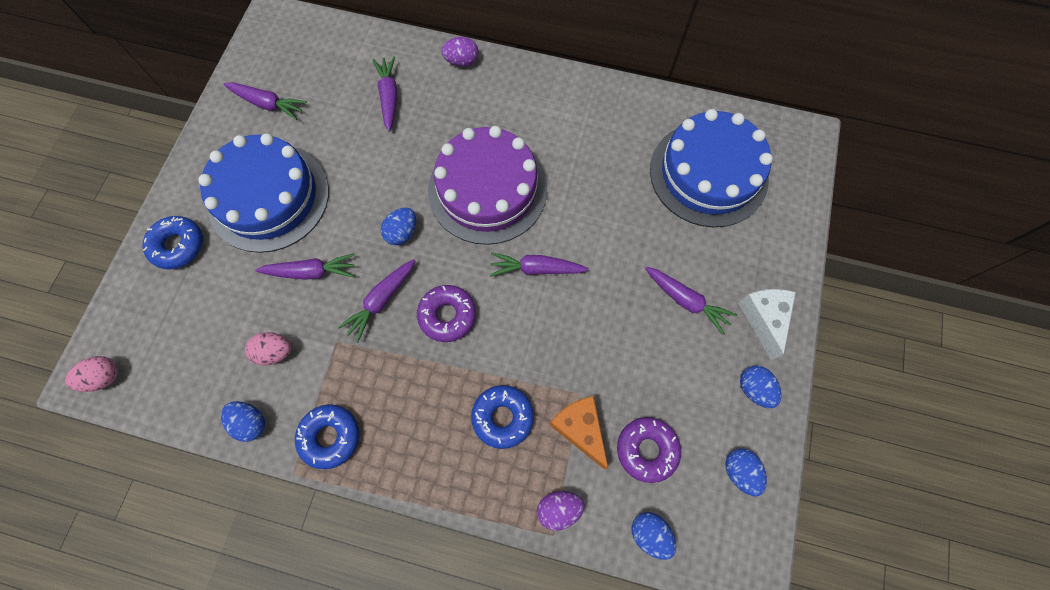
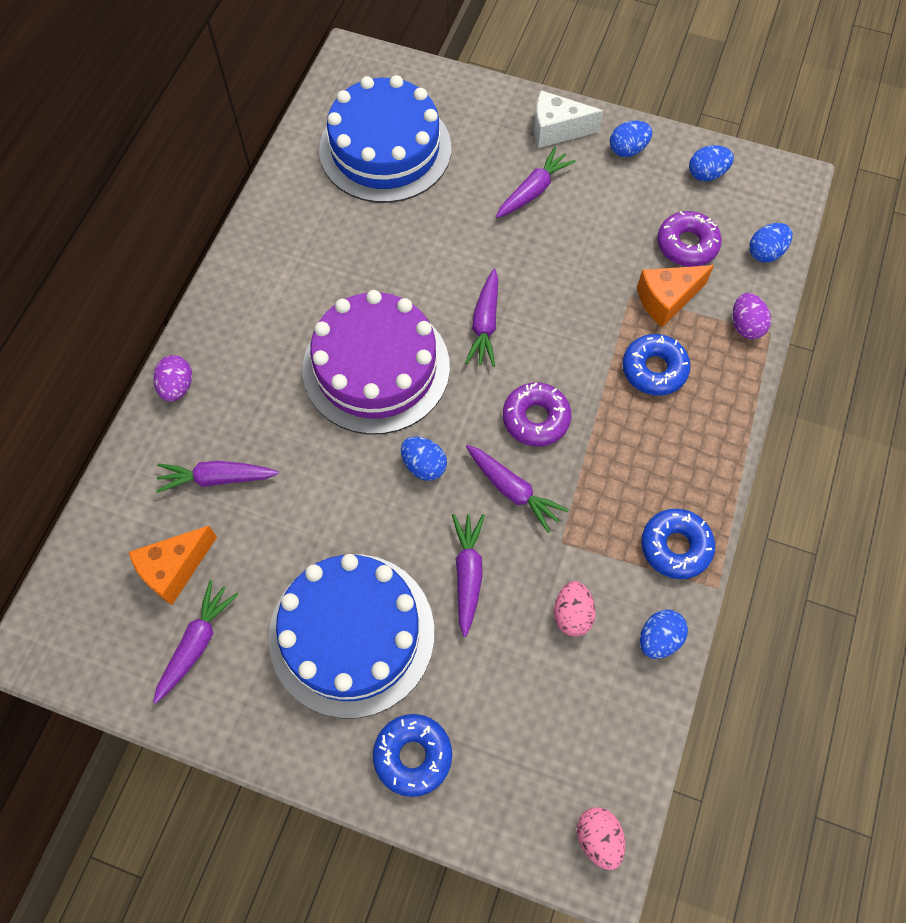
camera: 85 degrees left, 5 degrees down
none -> orange cheese [129,526,217,605]

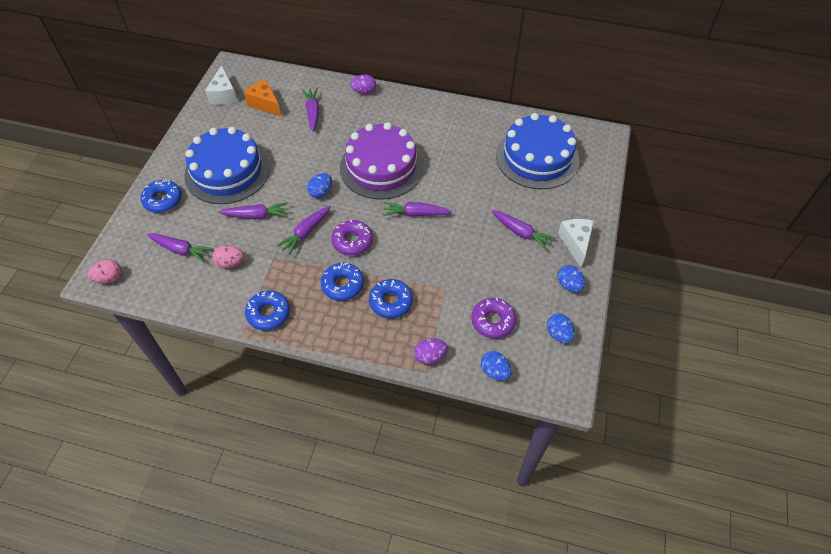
camera: 85 degrees right, 10 degrees down
purple carrot [153,580,239,704] -> purple carrot moved to [147,233,213,263]
orange cheese [637,265,714,327] -> none
blue egg [640,609,688,659] -> none
none -> white cheese [205,65,237,105]
none -> blue donut [321,263,364,301]

